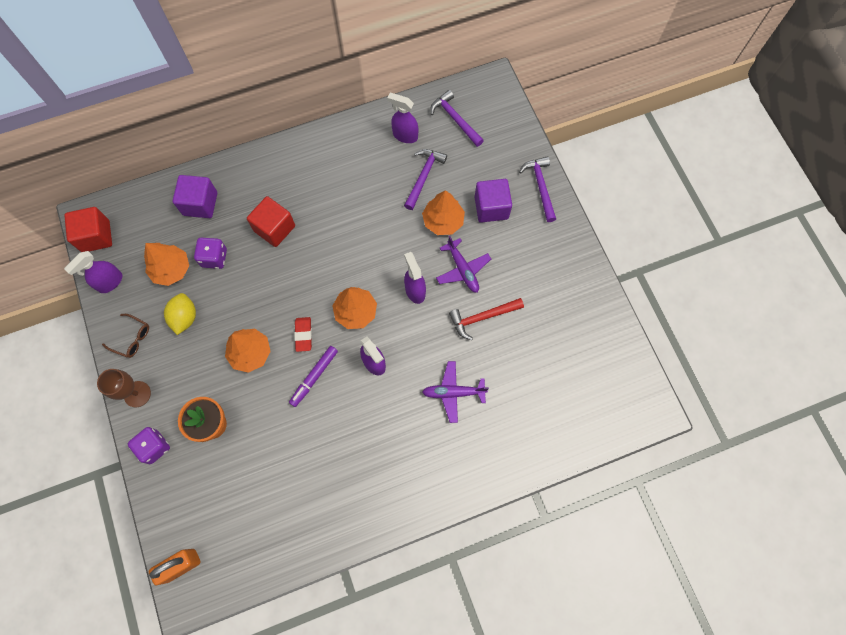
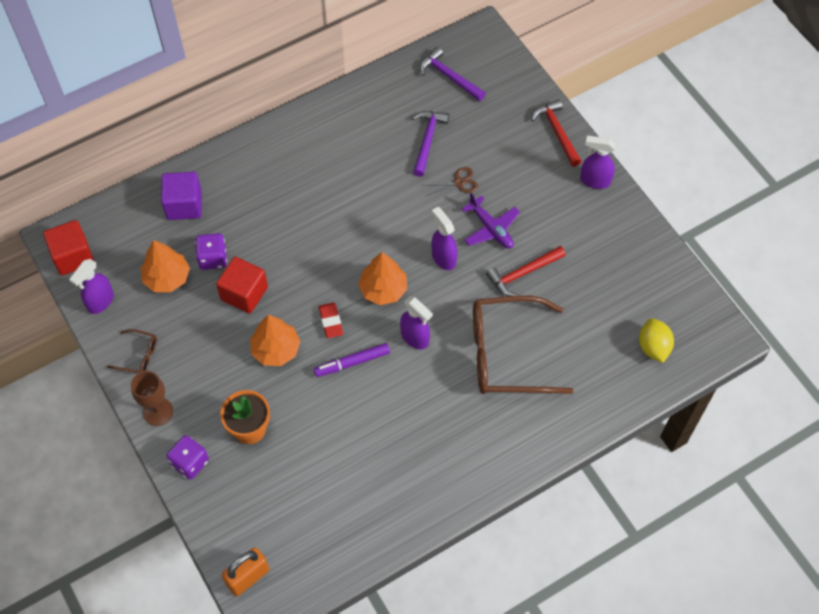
camera: 10 degrees left, 10 degrees down
yellow lemon [164,293,196,335] -> yellow lemon moved to [639,318,674,363]
red cube [247,196,295,247] -> red cube moved to [216,257,268,314]
purple marker [289,346,338,407] -> purple marker turned 45 degrees clockwise [314,343,390,377]
purple spray bottle [387,93,418,143] -> purple spray bottle moved to [580,136,615,189]
orange tree [422,190,465,235] -> brown scissors [422,167,478,196]
purple plane [422,361,489,423] -> brown glasses [473,295,573,394]
purple cube [475,179,512,223] -> none
purple hammer [519,156,556,222] -> red hammer [531,99,582,167]

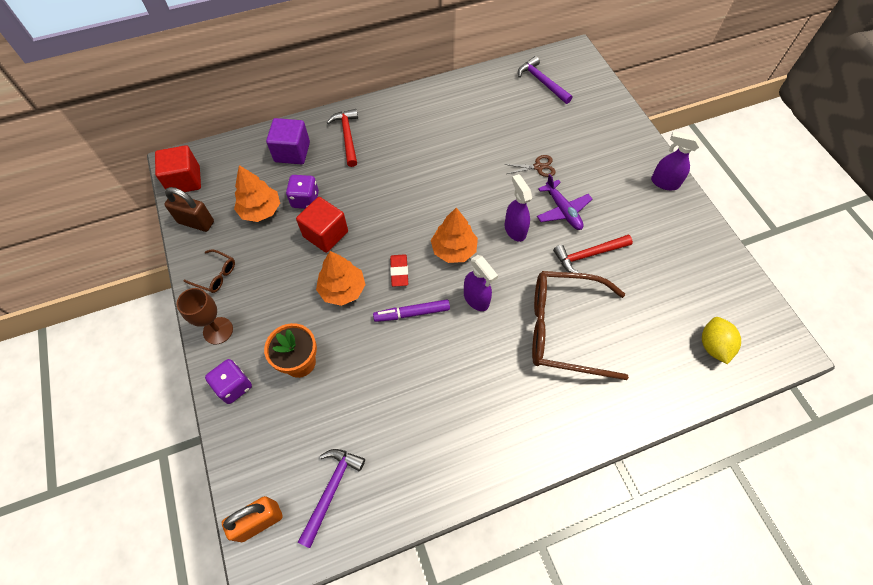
camera: 10 degrees right, 0 degrees up
purple spray bottle [69,259,114,314] -> brown padlock [164,187,214,232]
purple hammer [412,111,449,177] -> purple hammer moved to [298,449,365,548]
red hammer [531,99,582,167] -> red hammer moved to [327,109,358,167]

